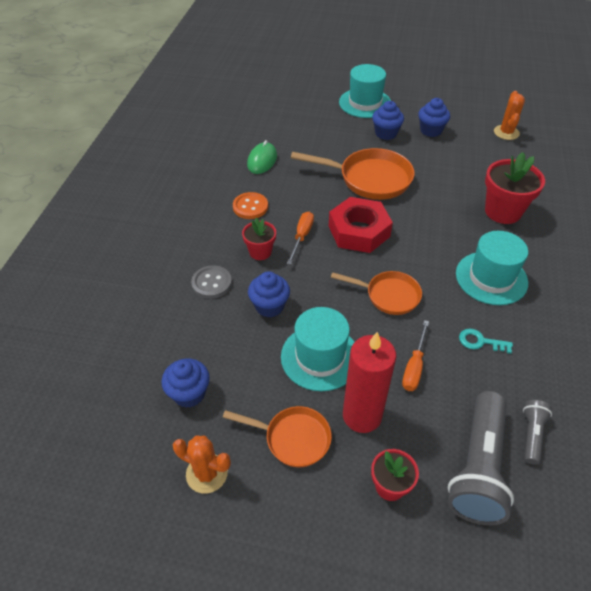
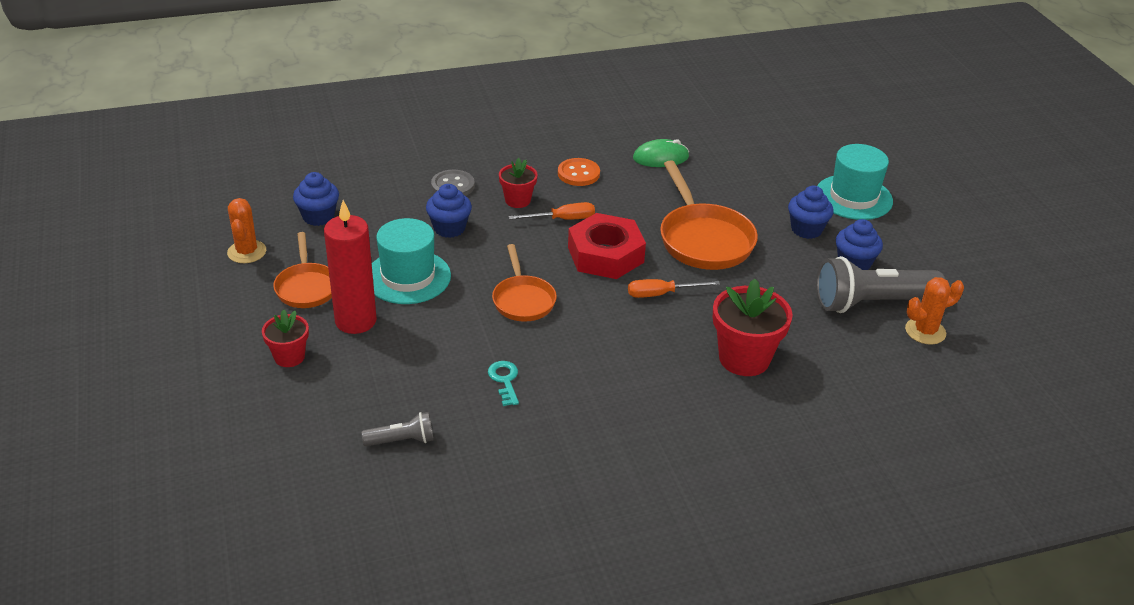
camera: 60 degrees right, 10 degrees down
orange screwdriver [402,320,429,391] -> orange screwdriver moved to [628,279,720,298]
grey flashlight [448,391,514,525] -> grey flashlight moved to [816,256,945,313]
turquoise hat [456,231,528,305] -> none

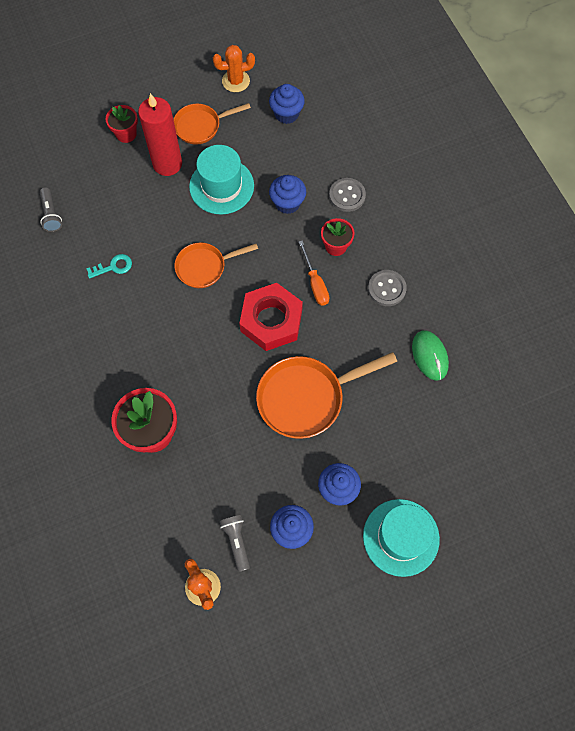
camera: 85 degrees right, 30 degrees up
orange button [558,158,600,186] -> grey button [368,270,407,306]
orange screwdriver [628,279,720,298] -> none
grey flashlight [816,256,945,313] -> grey flashlight [220,515,250,572], size x0.49

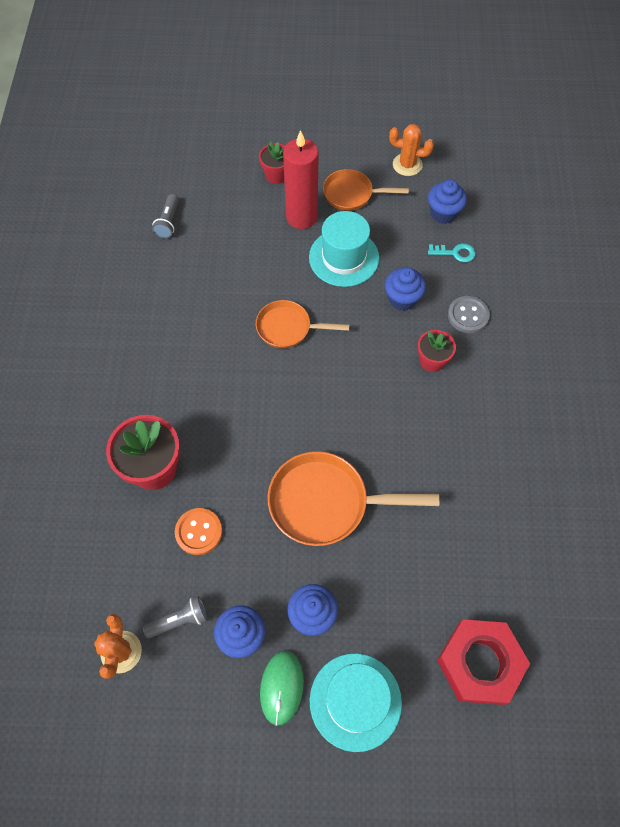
camera: 25 degrees right, 5 degrees down
turquoise key [86,254,132,279] -> turquoise key moved to [428,243,476,262]
grey flashlight [220,515,250,572] -> grey flashlight turned 60 degrees clockwise [143,596,208,638]
red nut [239,283,303,351] -> red nut moved to [437,619,530,705]
orange screwdriver [299,240,329,306] -> none
grey button [368,270,407,306] -> none
green mouse [412,330,449,381] -> green mouse moved to [260,651,304,726]
none -> orange button [175,508,222,555]

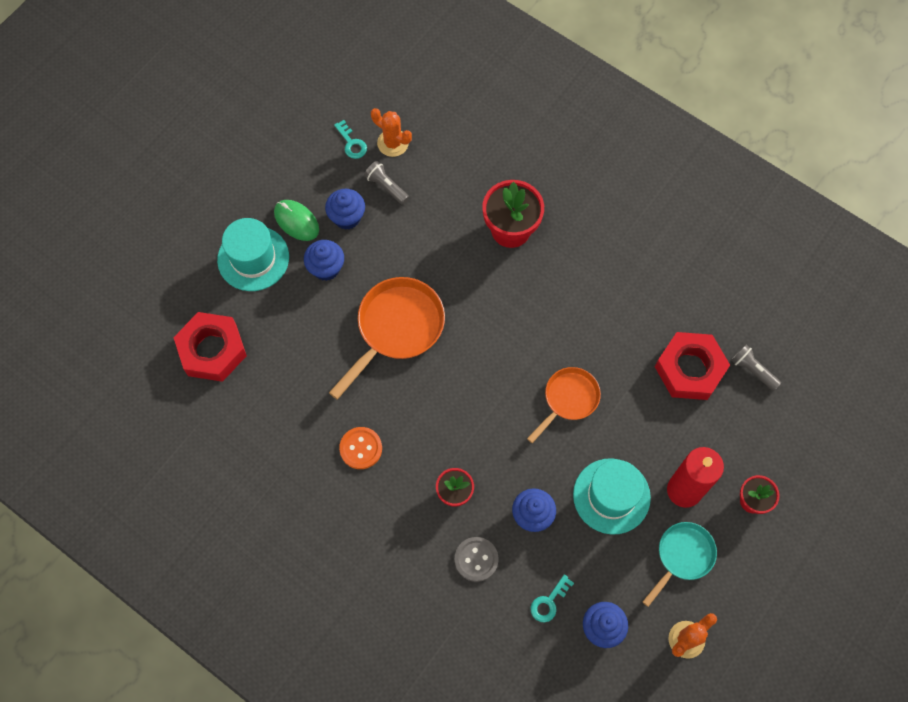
camera: 125 degrees right, 5 degrees up
grey flashlight [143,596,208,638] -> grey flashlight turned 120 degrees clockwise [364,161,409,205]
orange button [175,508,222,555] -> orange button moved to [339,427,382,469]
orange pan [323,169,409,211] -> turquoise pan [643,522,717,607]
none -> turquoise key [334,120,367,159]
none -> red nut [655,332,730,400]

